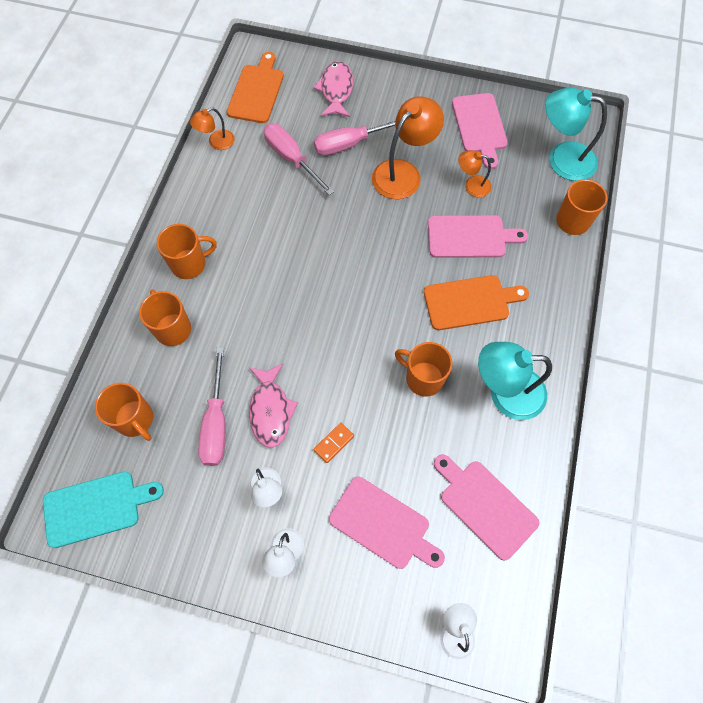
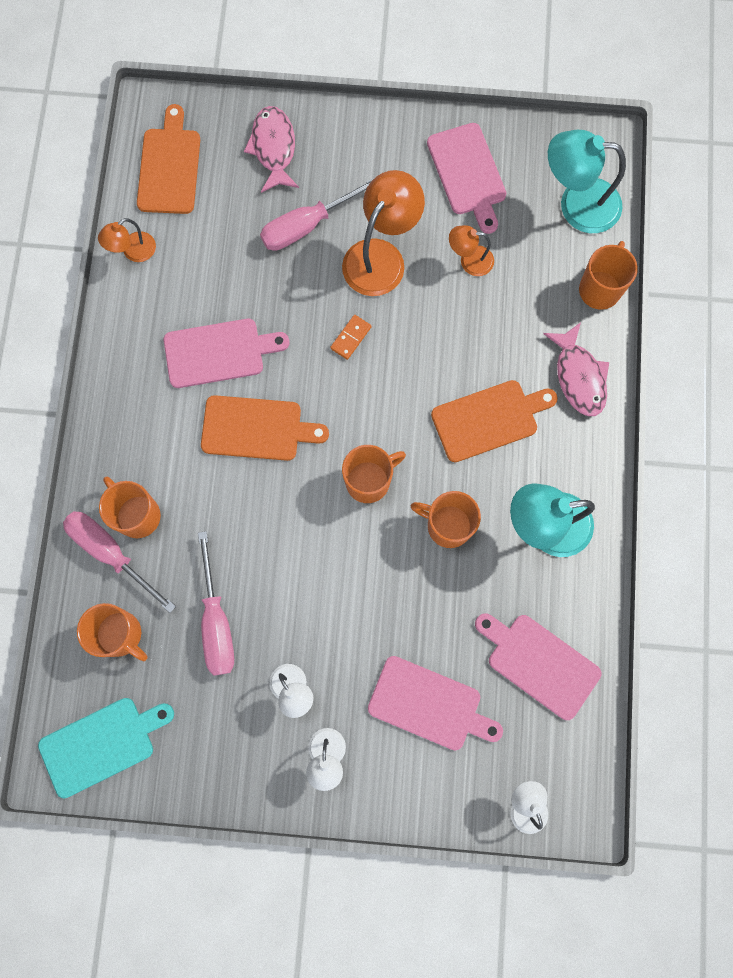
camera: 10 degrees left, 10 degrees up
orange mug [157,224,217,279] -> orange mug moved to [342,445,406,503]
pink fish [249,364,298,448] -> pink fish moved to [543,322,609,416]
pink screwdriver [264,124,334,195] -> pink screwdriver moved to [63,511,176,613]
orange domino [313,423,354,463] -> orange domino moved to [330,315,371,360]
pink cutting board [428,215,528,258] -> pink cutting board moved to [164,319,290,388]
none -> orange cutting board [201,395,329,461]

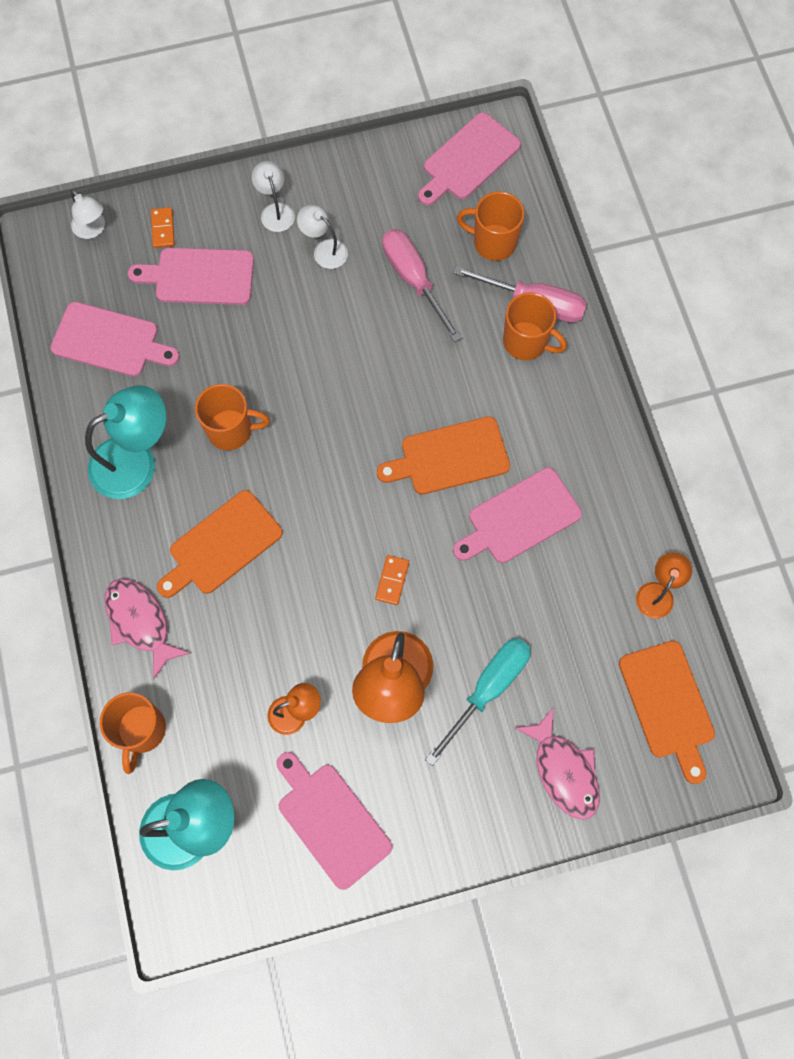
camera: 160 degrees right, 5 degrees down
turquoise cutting board [38,698,174,798] -> pink cutting board [418,112,521,206]
pink screwdriver [260,178,374,251] -> turquoise screwdriver [425,638,531,766]
orange mug [342,445,406,503] -> none
none -> orange domino [151,207,175,248]

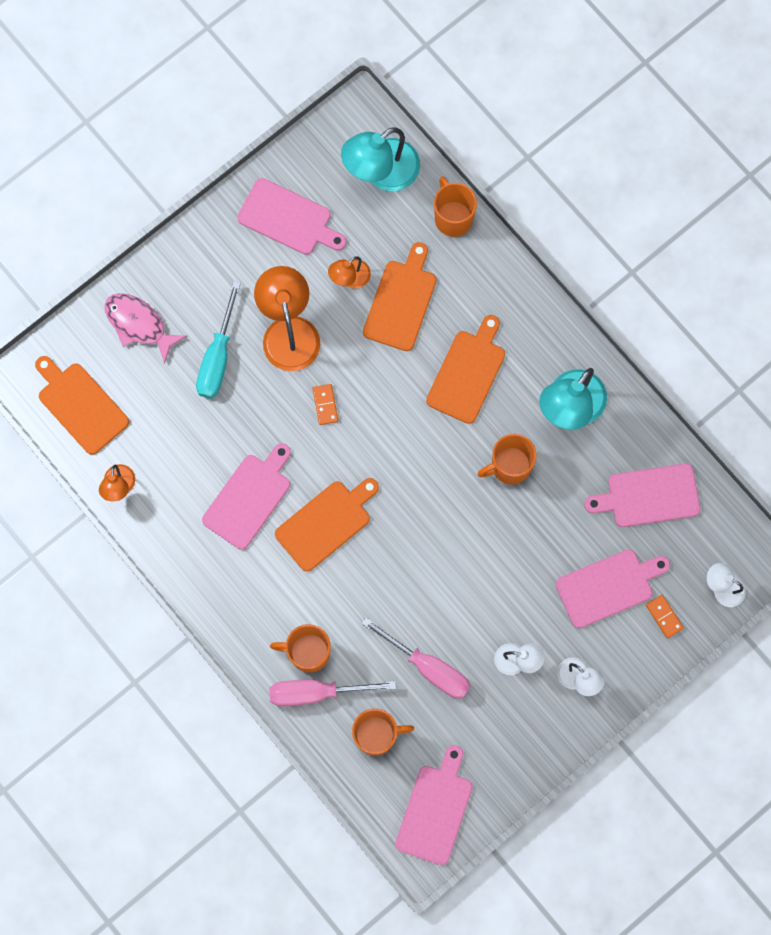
camera: 155 degrees right, 5 degrees up
pink fish [105,579,190,680] -> none
none -> orange cutting board [363,242,436,351]

